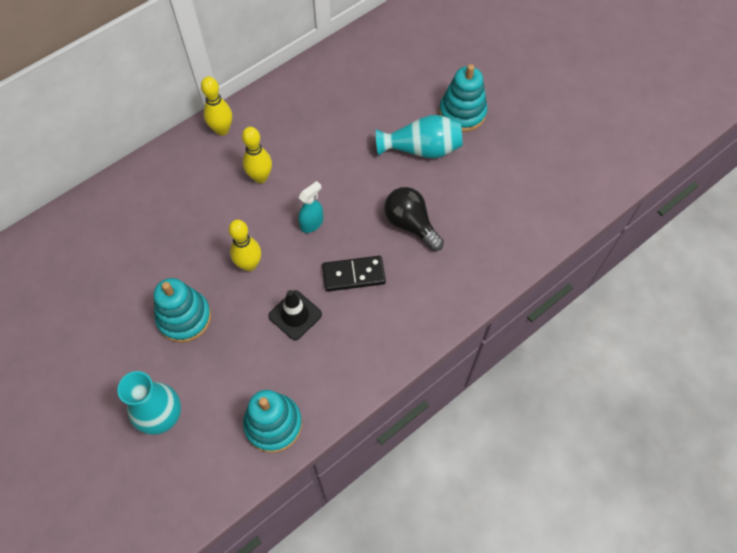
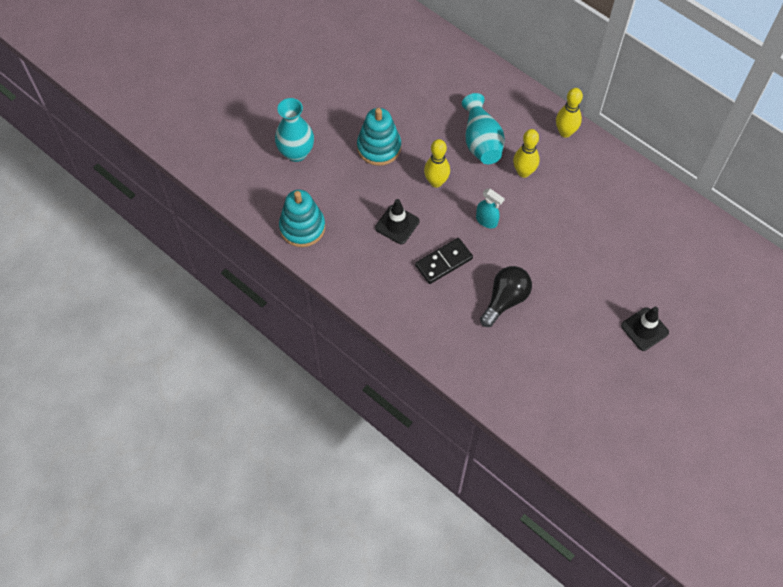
camera: 80 degrees right, 0 degrees up
black domino [322,256,386,292] -> black domino turned 75 degrees clockwise [415,238,473,284]
turquoise vase [376,115,463,158] -> turquoise vase moved to [462,93,505,164]
turquoise stacking toy [439,64,487,132] -> black traffic cone [621,307,669,351]

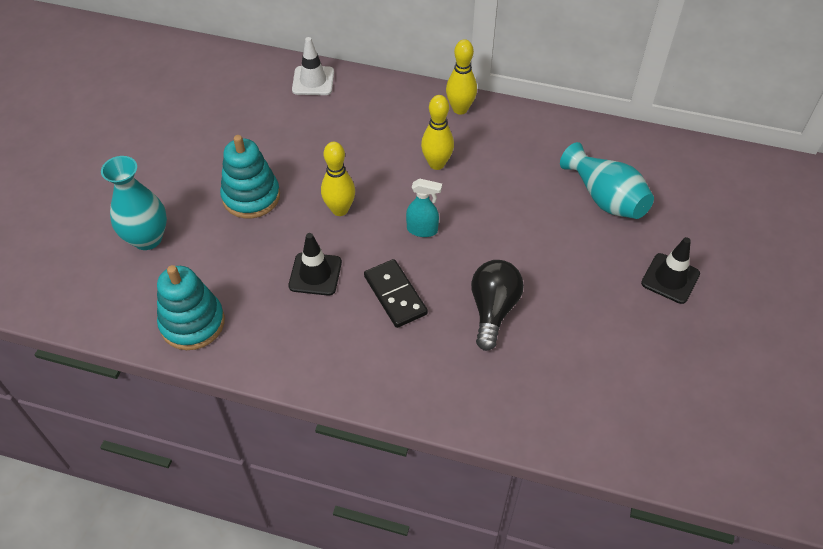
camera: 25 degrees left, 10 degrees down
black domino [415,238,473,284] -> black domino turned 60 degrees counterclockwise [364,259,428,328]
turquoise vase [462,93,505,164] -> turquoise vase moved to [560,142,654,219]
none -> white traffic cone [292,37,334,95]

